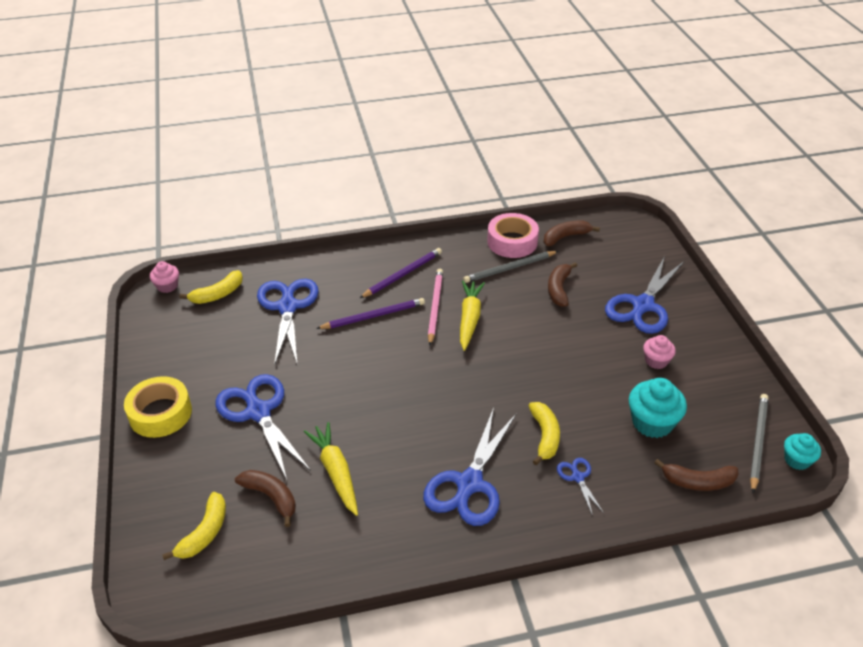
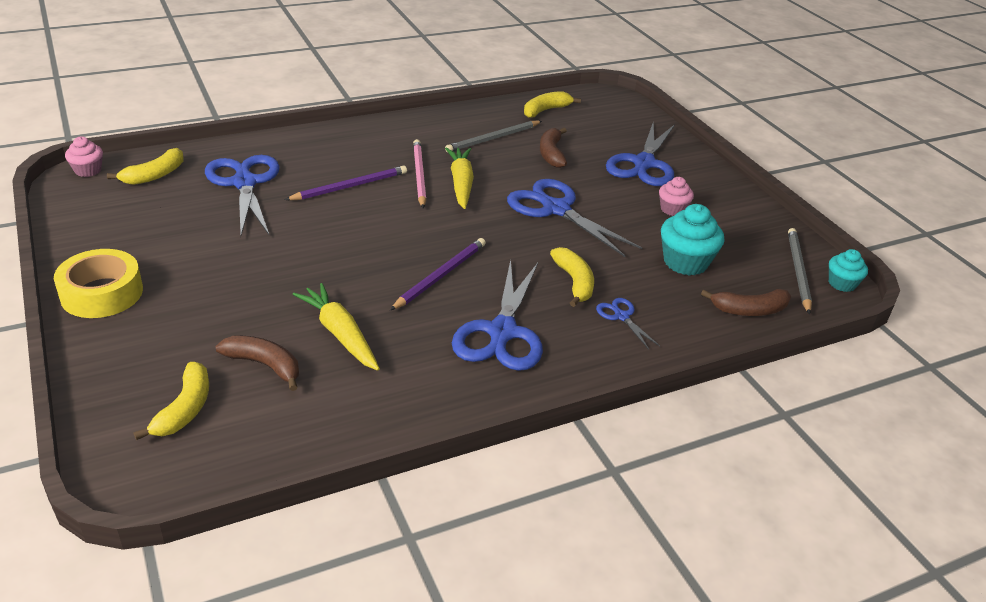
camera: 15 degrees left, 5 degrees down
blue scissors [215,374,311,480] -> blue scissors moved to [507,179,642,257]
purple pencil [360,248,442,298] -> purple pencil moved to [390,238,486,310]
pink tape [487,213,539,258] -> none
brown banana [544,221,600,246] -> yellow banana [524,91,581,118]

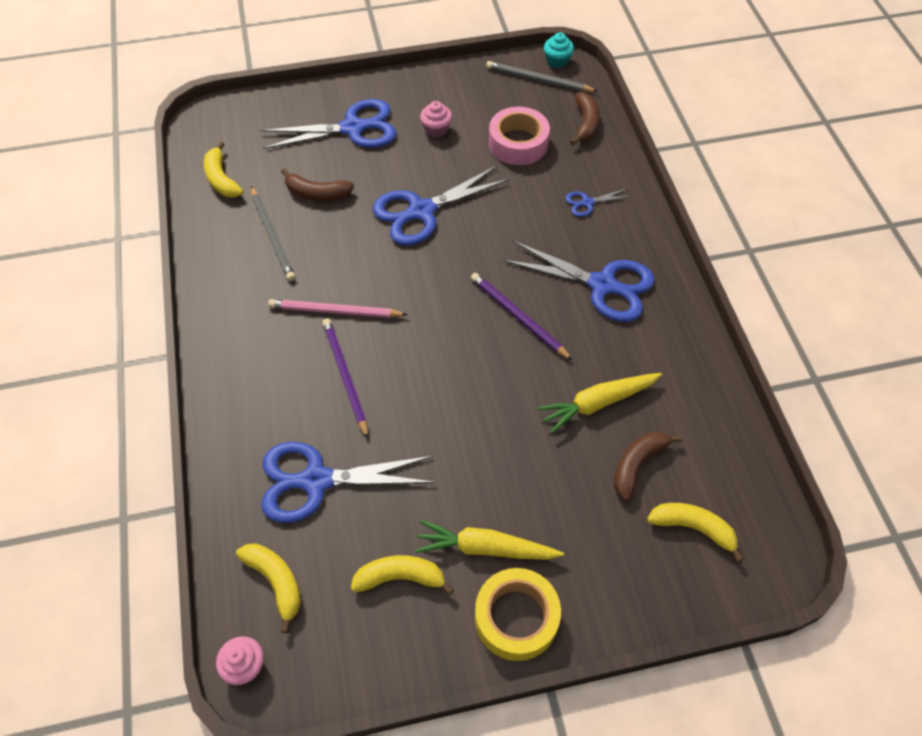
camera: 75 degrees left, 20 degrees up
yellow carrot [445,147,474,209] -> yellow carrot moved to [415,520,564,560]
yellow banana [550,247,594,307] -> yellow banana moved to [351,555,454,595]
blue scissors [606,121,675,186] -> blue scissors turned 45 degrees counterclockwise [260,99,397,149]
turquoise cupcake [661,204,724,276] -> pink tape [489,107,550,165]

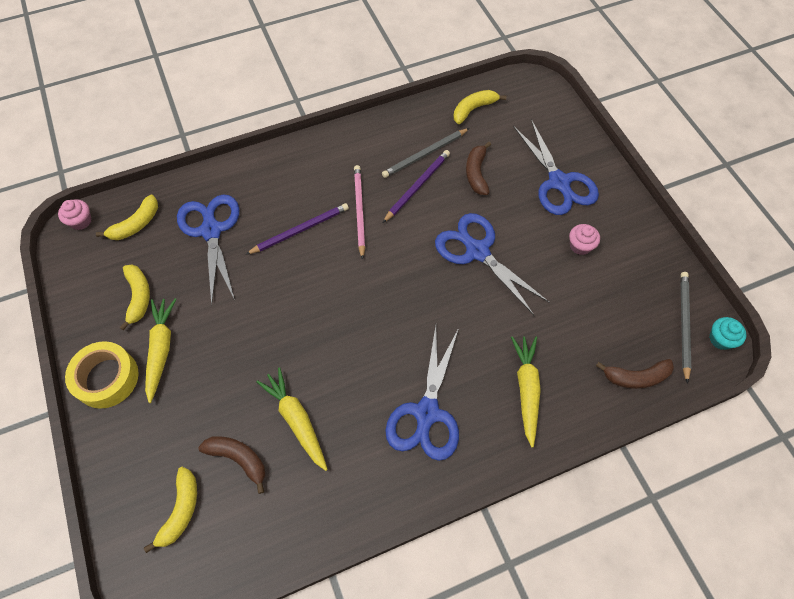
camera: 80 degrees right, 5 degrees up
purple pencil [471,273,573,361] -> purple pencil moved to [383,150,450,223]
pink tape [489,107,550,165] -> none
blue scissors [566,189,631,217] -> yellow carrot [511,336,541,447]

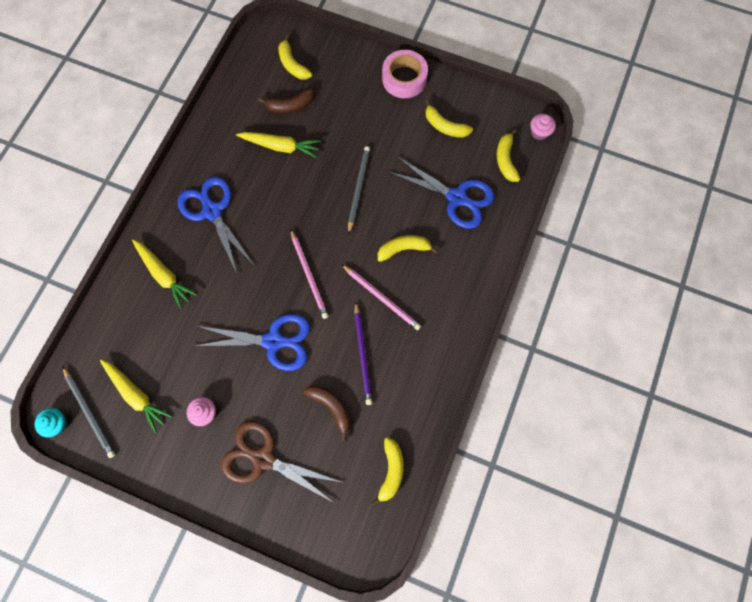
camera: 135 degrees right, 10 degrees up
yellow tape [65,341,139,409] -> pink tape [382,50,428,98]
yellow carrot [145,298,177,403] -> yellow carrot moved to [100,359,172,433]
purple pencil [245,203,349,255] -> yellow banana [378,235,438,262]
grey pencil [382,128,470,178] -> grey pencil moved to [348,146,370,235]
blue scissors [513,119,599,215] -> brown scissors [221,421,344,503]
brown banana [596,359,674,389] -> none
none -> pink pencil [291,229,329,319]

